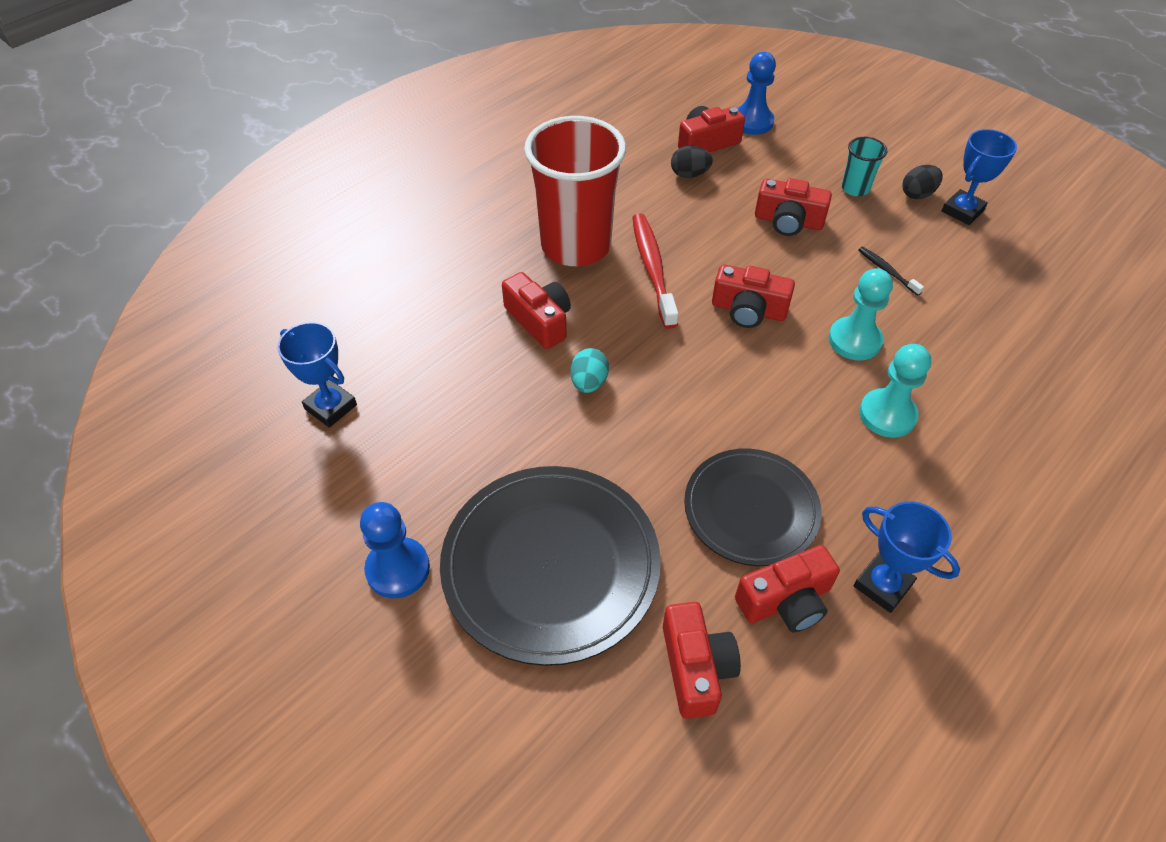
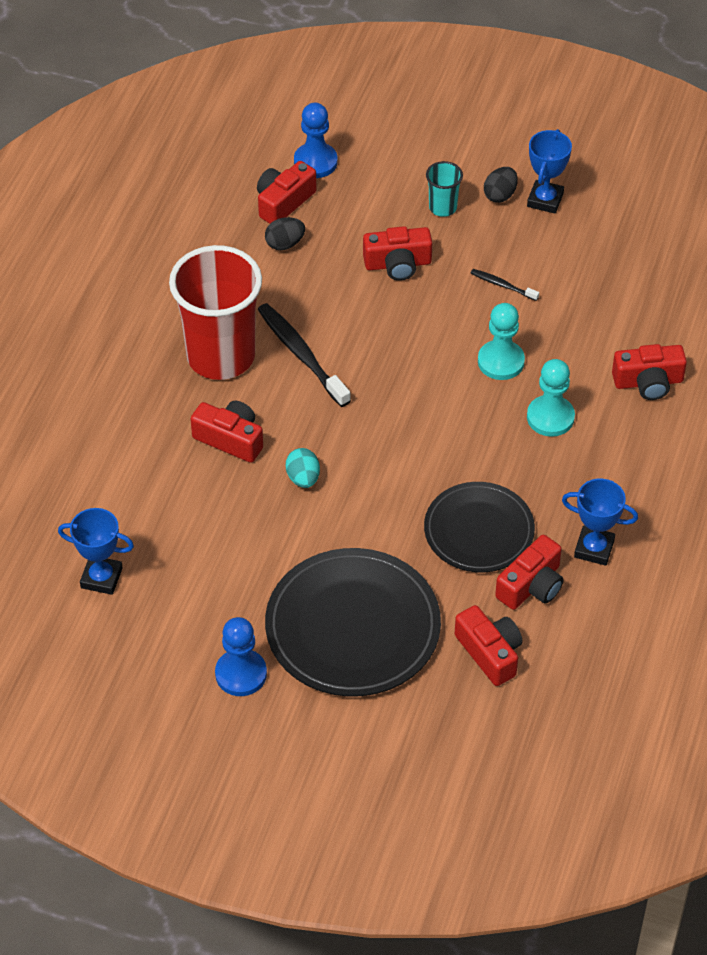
camera: 25 degrees left, 0 degrees up
red toothbrush [632,213,678,329] -> black toothbrush [258,303,351,407]
red camera [712,265,795,328] -> red camera moved to [612,344,687,400]

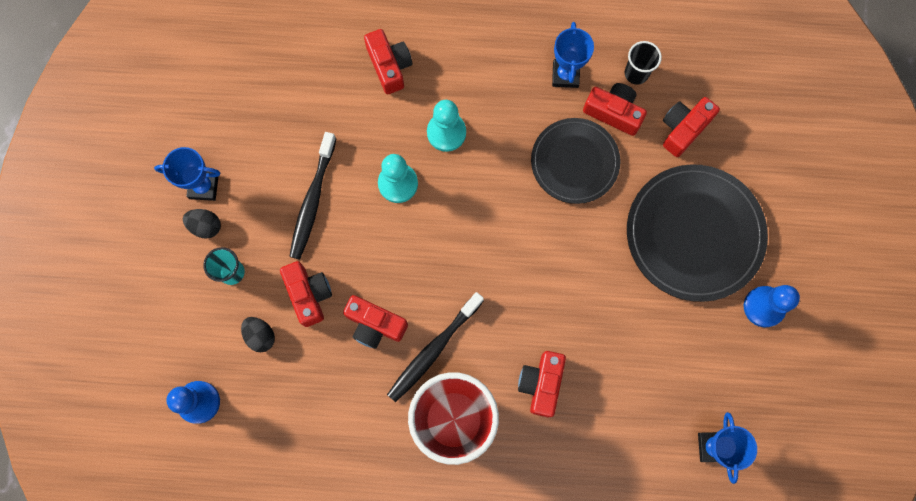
camera: 105 degrees left, 25 degrees up
red camera [257,161,316,224] -> red camera moved to [343,295,408,349]
black egg [265,217,305,250] -> black egg moved to [241,317,275,352]
turquoise egg [286,448,320,488] -> none
black toothbrush [471,269,539,301] -> black toothbrush [289,132,336,260], size x1.99
none -> black cup [625,41,662,85]

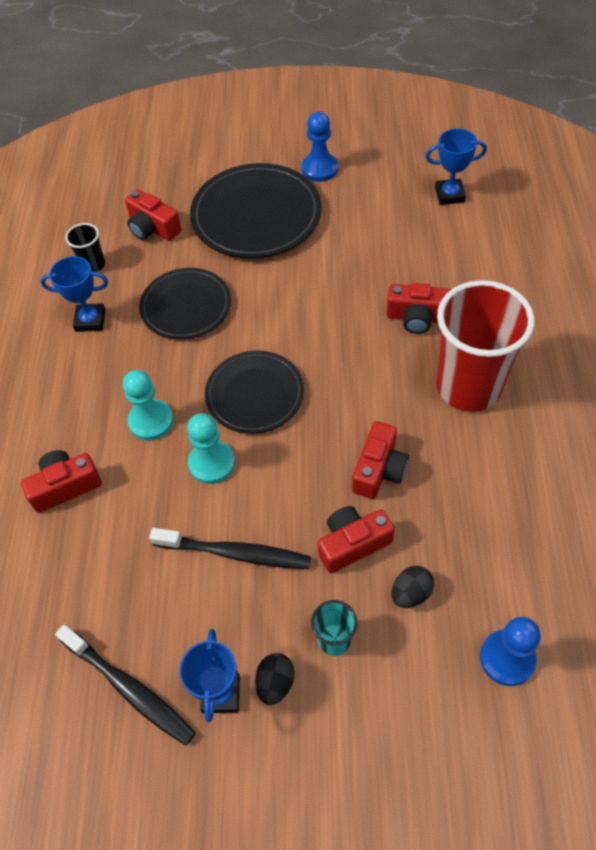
camera: 90 degrees left, 20 degrees down
black toothbrush [387,292,484,402] -> black toothbrush moved to [55,625,196,746]
red camera [583,83,647,136] -> none
none -> black plate [205,350,304,434]

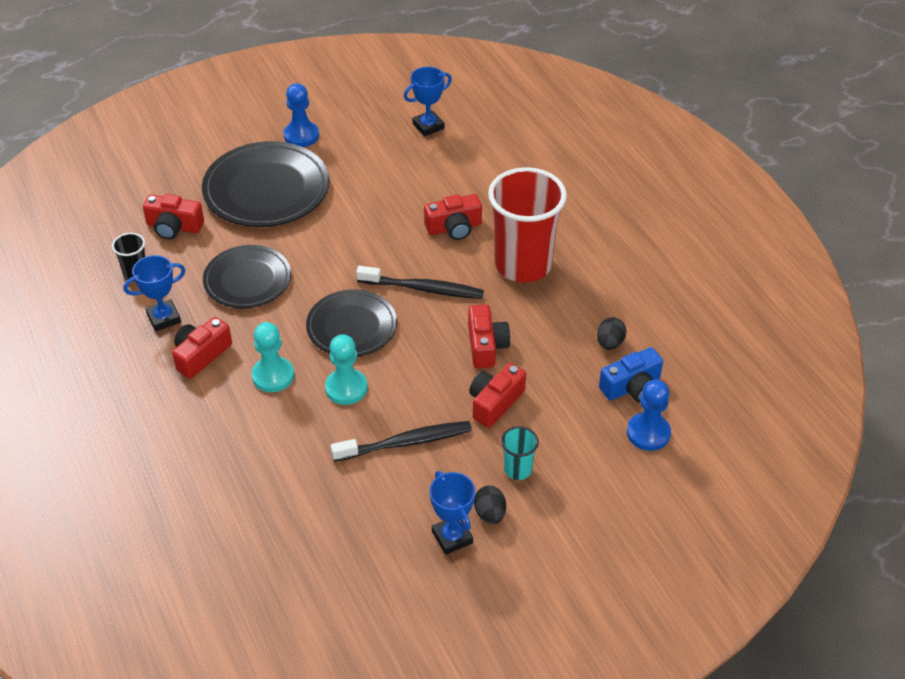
camera: 30 degrees left, 10 degrees down
red camera [21,450,102,513] -> red camera moved to [172,317,232,379]
black toothbrush [55,625,196,746] -> black toothbrush moved to [356,266,484,299]
black egg [392,566,434,608] -> black egg moved to [597,317,626,350]
none -> blue camera [599,347,663,403]

